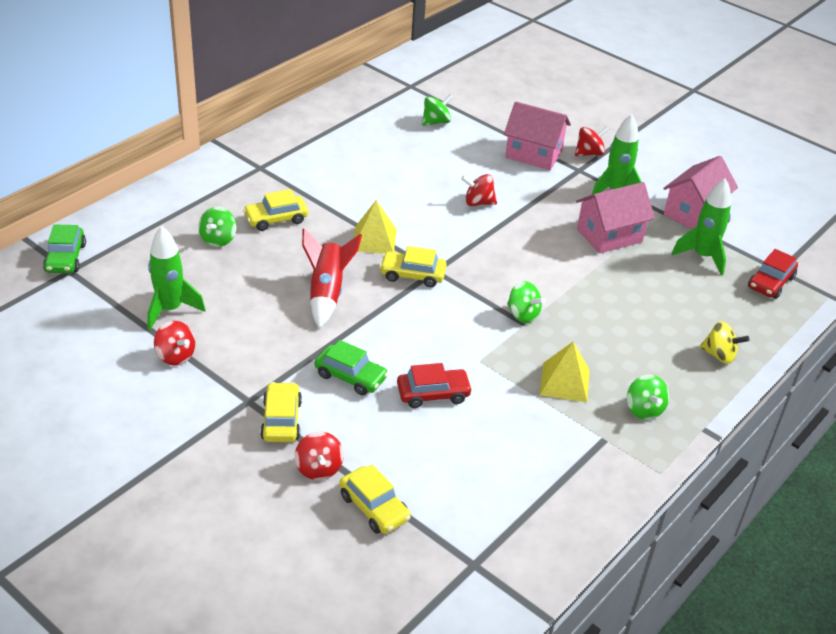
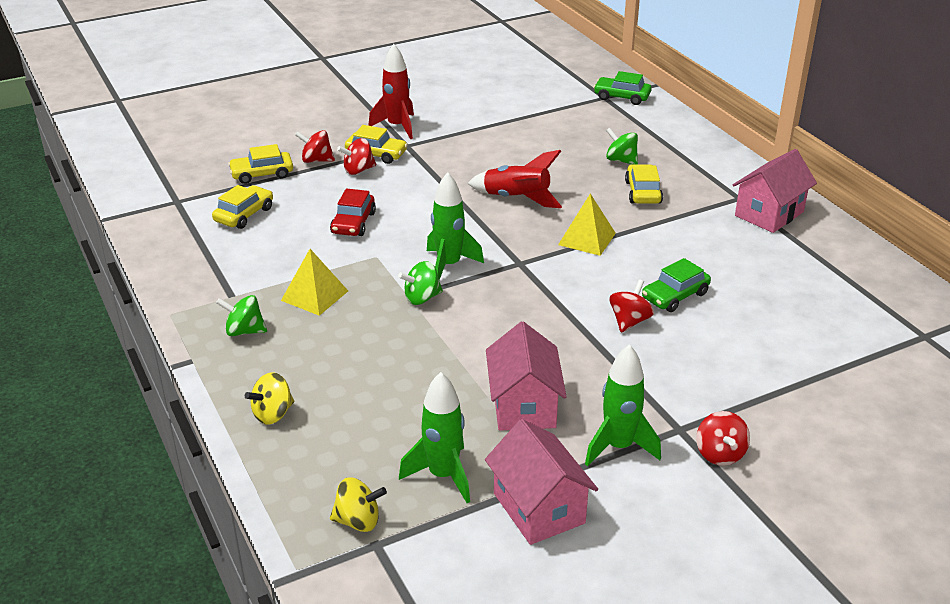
camera: 115 degrees right, 5 degrees down
green rocket [147,226,206,330] -> green rocket moved to [427,172,484,280]
red spinning top [154,321,195,366] -> red spinning top moved to [337,138,376,175]
green car [315,340,388,395] -> green car moved to [642,258,711,312]
yellow car [379,246,447,287] -> yellow car moved to [212,185,273,229]
green spinning top [422,94,453,126] -> none
pink house [504,101,571,170] -> pink house moved to [733,149,817,233]
red car [748,249,798,299] -> yellow spinning top [330,477,387,532]
none -> red rocket [368,44,414,139]

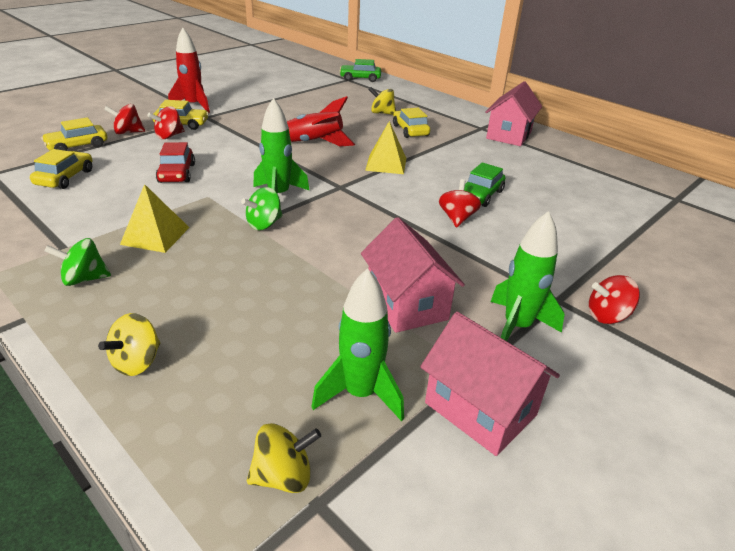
camera: 20 degrees left, 0 degrees up
green spinning top [606,128,638,164] -> yellow spinning top [369,87,396,115]
red spinning top [696,411,750,466] -> red spinning top turned 105 degrees clockwise [589,275,640,324]

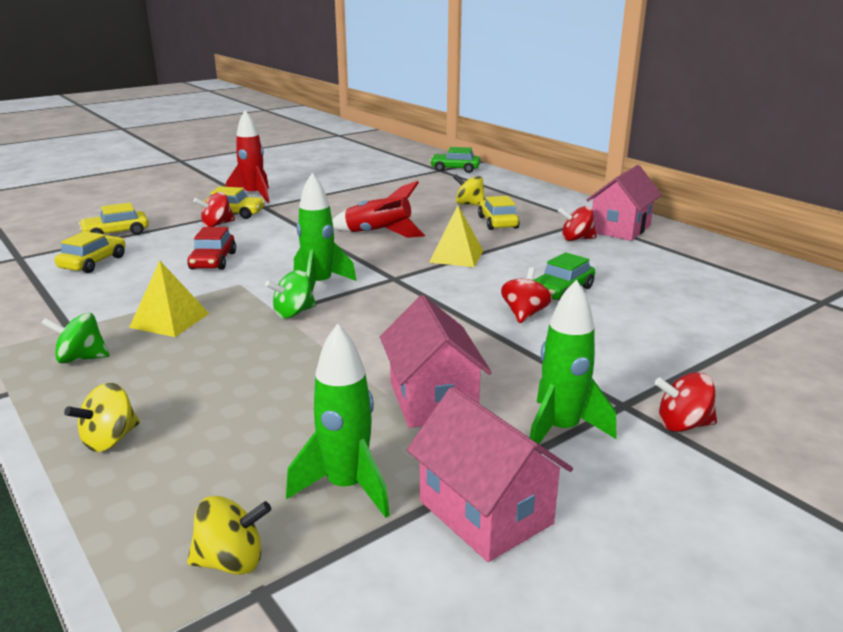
camera: 10 degrees right, 10 degrees down
red spinning top [104,104,145,134] -> red spinning top moved to [558,206,597,241]

